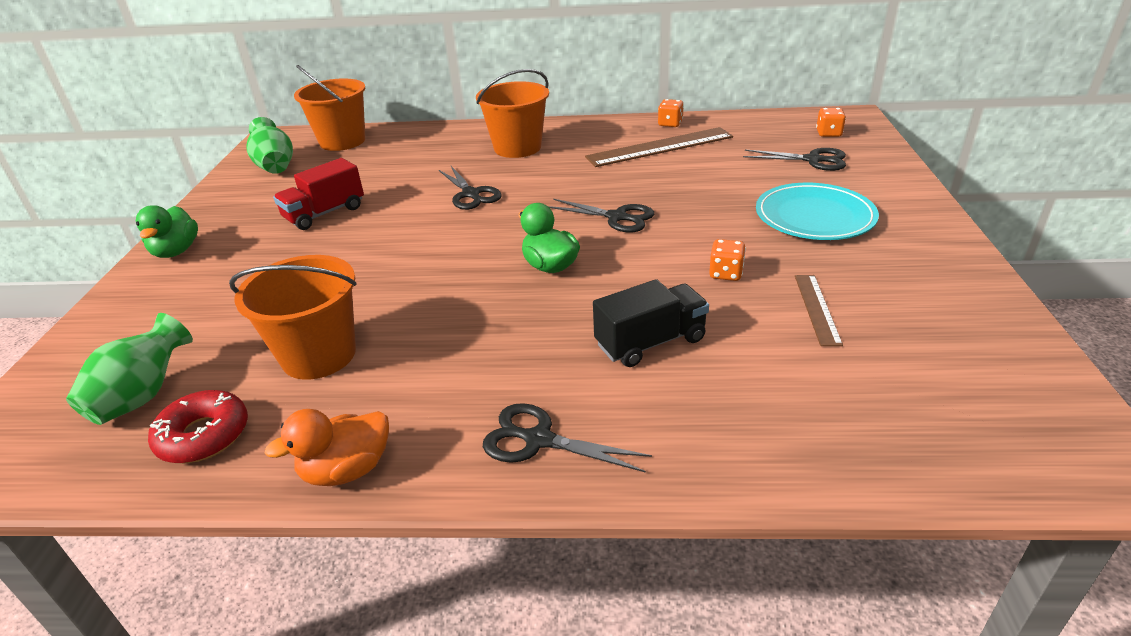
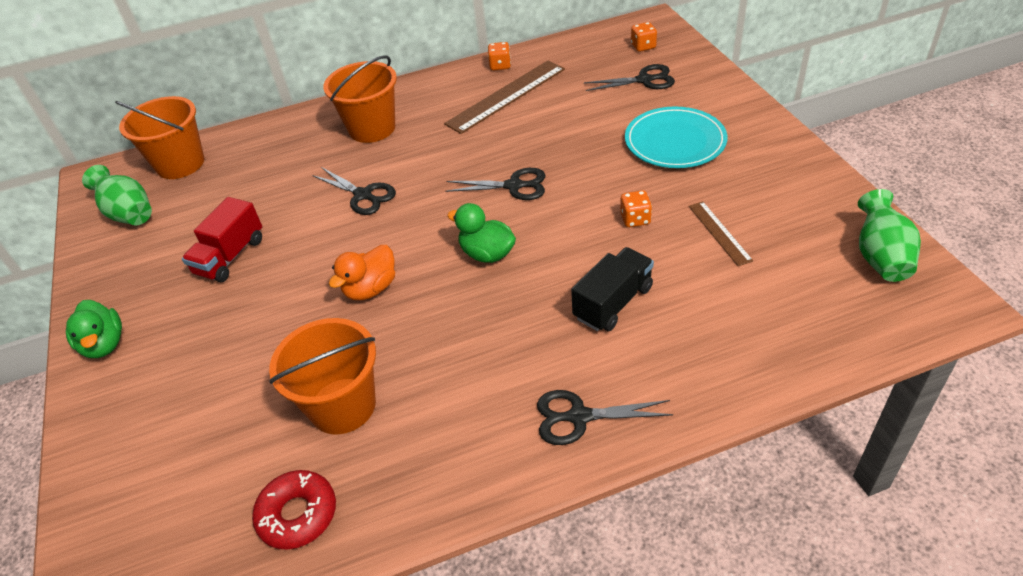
camera: 20 degrees left, 10 degrees up
green vase [66,313,193,425] -> green vase moved to [858,189,921,282]
orange duck [265,409,389,486] -> orange duck moved to [329,245,395,300]

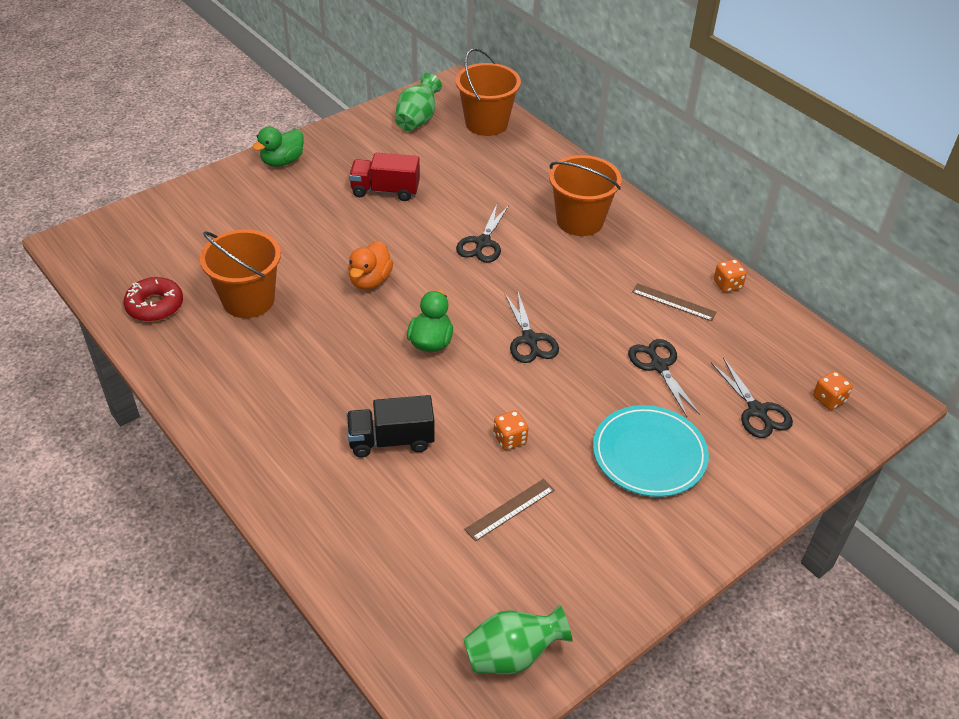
camera: 65 degrees right, 0 degrees up
orange duck [329,245,395,300] -> orange duck turned 90 degrees counterclockwise [348,241,393,290]
brown ruler [444,60,565,134] -> brown ruler [632,283,717,321], size x0.53
black scissors [537,390,673,445] -> black scissors moved to [628,339,700,417]
black truck [571,247,654,331] -> black truck turned 150 degrees clockwise [346,395,435,457]

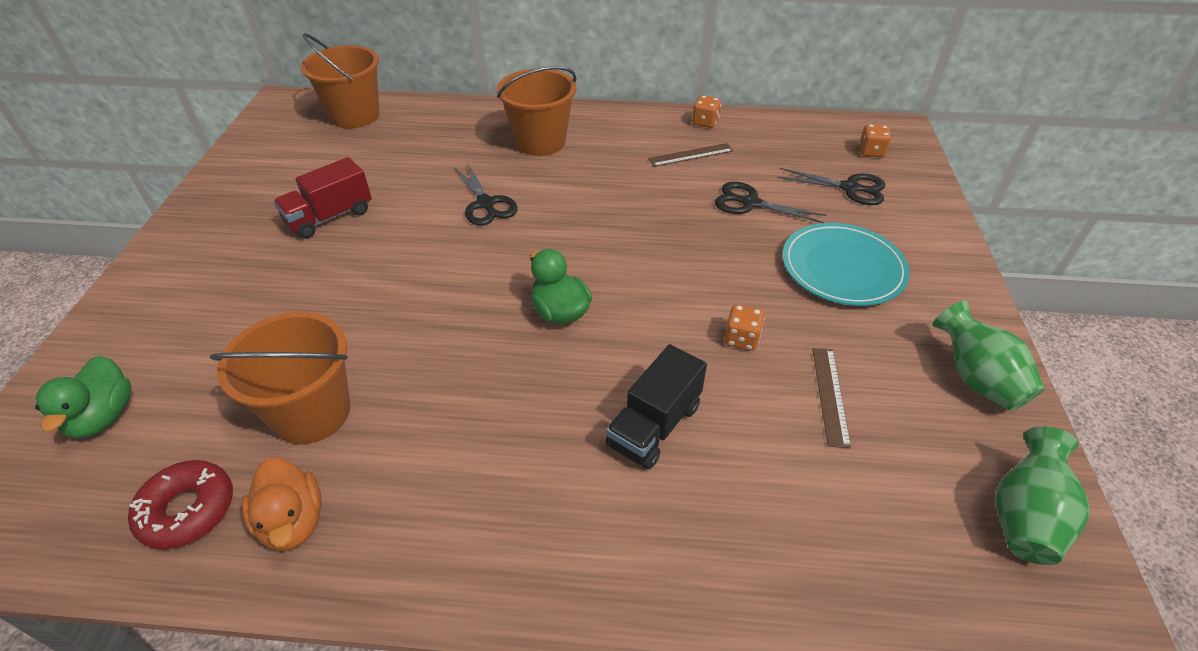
camera: 45 degrees left, 0 degrees up
green duck [252,127,304,167] -> green duck moved to [35,356,132,438]
orange duck [348,241,393,290] -> orange duck moved to [241,457,322,551]
green vase [395,73,442,131] -> green vase moved to [932,301,1044,411]
black scissors [505,292,559,363] -> none

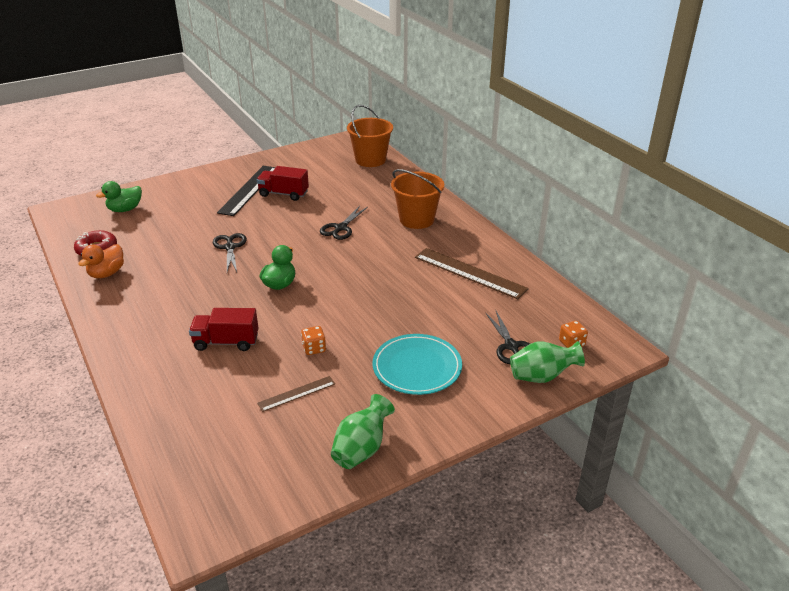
camera: 55 degrees right, 10 degrees down
orange bucket [210,312,350,445] -> none
black truck [606,344,707,469] -> red truck [189,308,258,351]
brown ruler [648,143,733,167] -> brown ruler [415,248,529,299], size x1.87
orange dice [692,95,721,128] -> none
black scissors [715,182,827,223] -> black scissors moved to [213,233,247,272]
green vase [996,426,1090,565] -> green vase moved to [510,341,585,383]
none -> black ruler [217,166,276,216]

